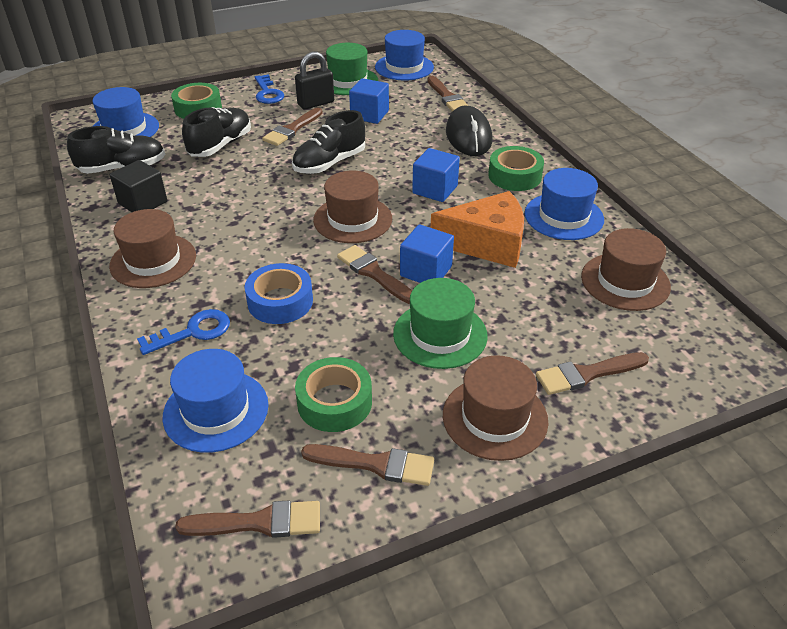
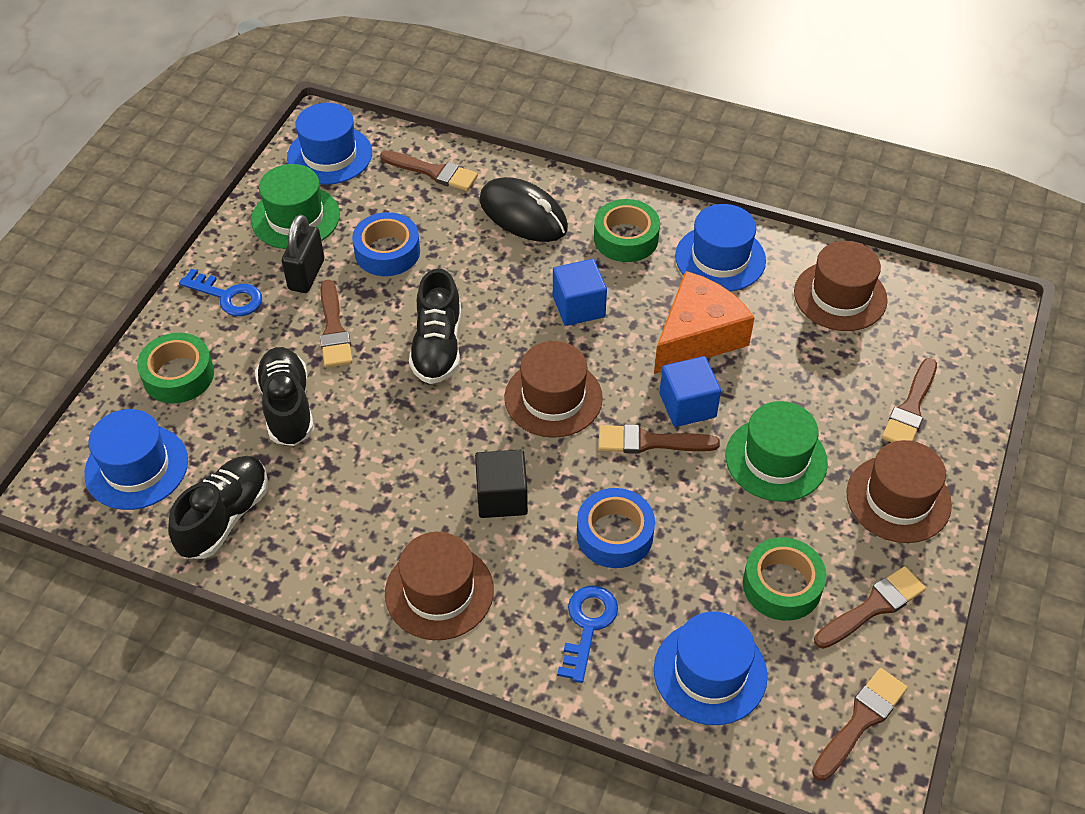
camera: 45 degrees left, 10 degrees up
black cube [110,160,167,212] -> black cube moved to [475,450,528,518]
blue cube [349,78,389,124] -> blue tape [352,212,420,276]

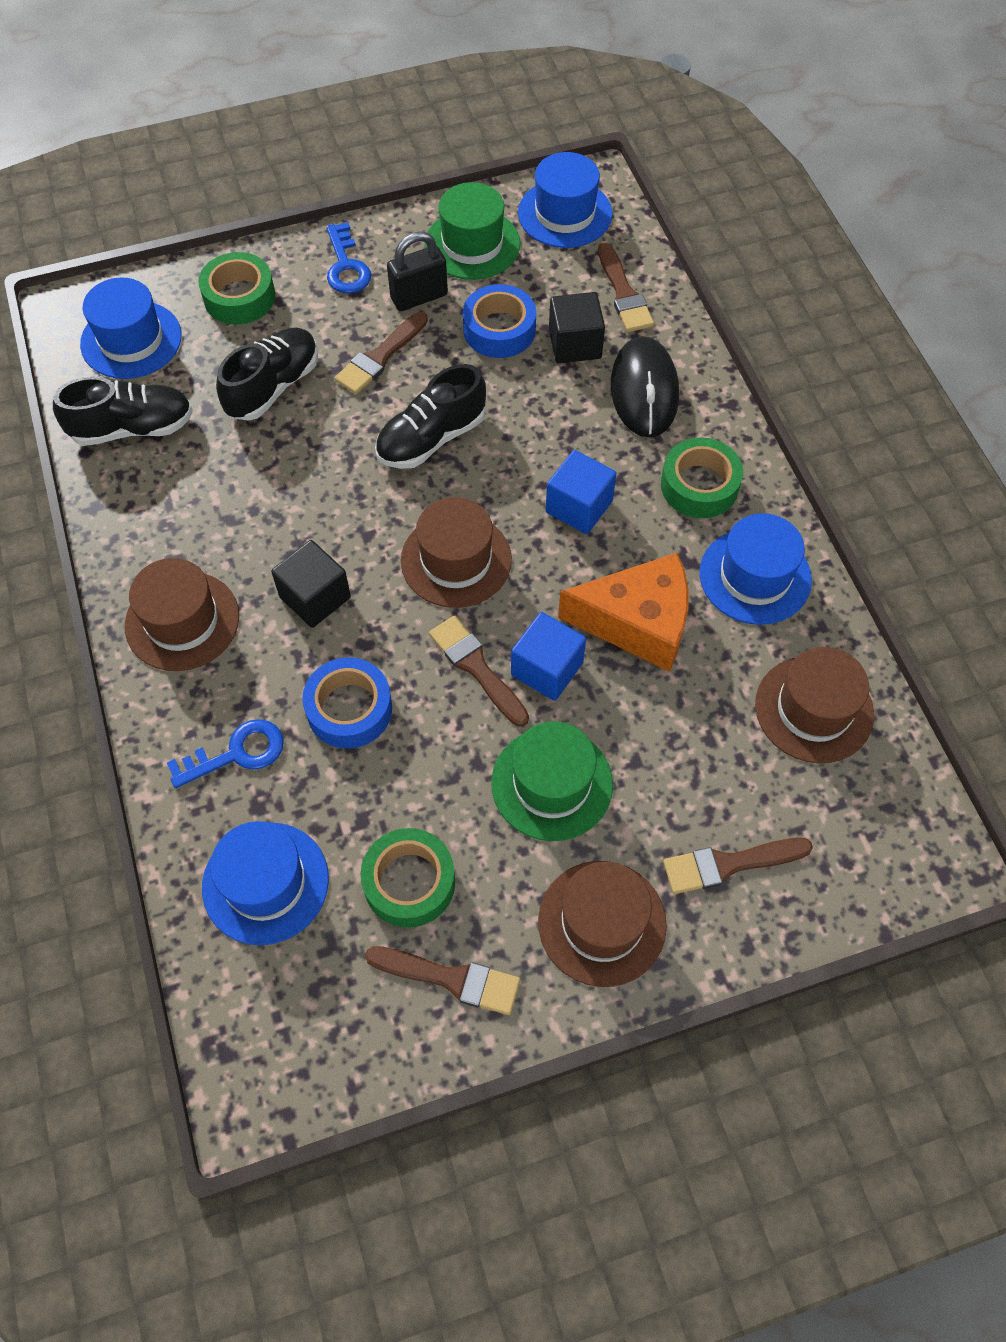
camera: 50 degrees right, 10 degrees up
brown brush [812,668,908,781] -> none
none -> black cube [549,292,605,363]

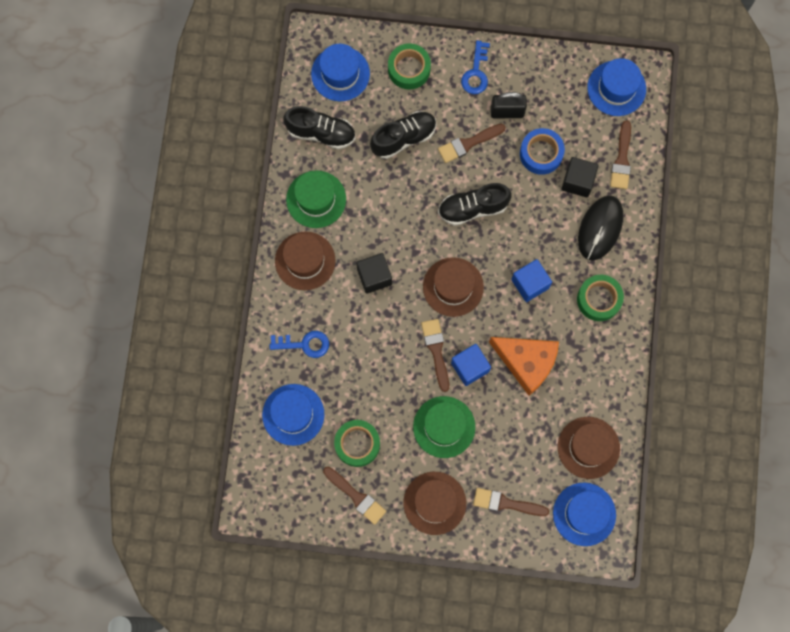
camera: 25 degrees right, 15 degrees up
blue tape [302,657,392,749] -> none
green hat [425,182,520,280] -> green hat moved to [286,170,346,228]
blue hat [700,513,812,625] -> blue hat moved to [553,483,616,546]

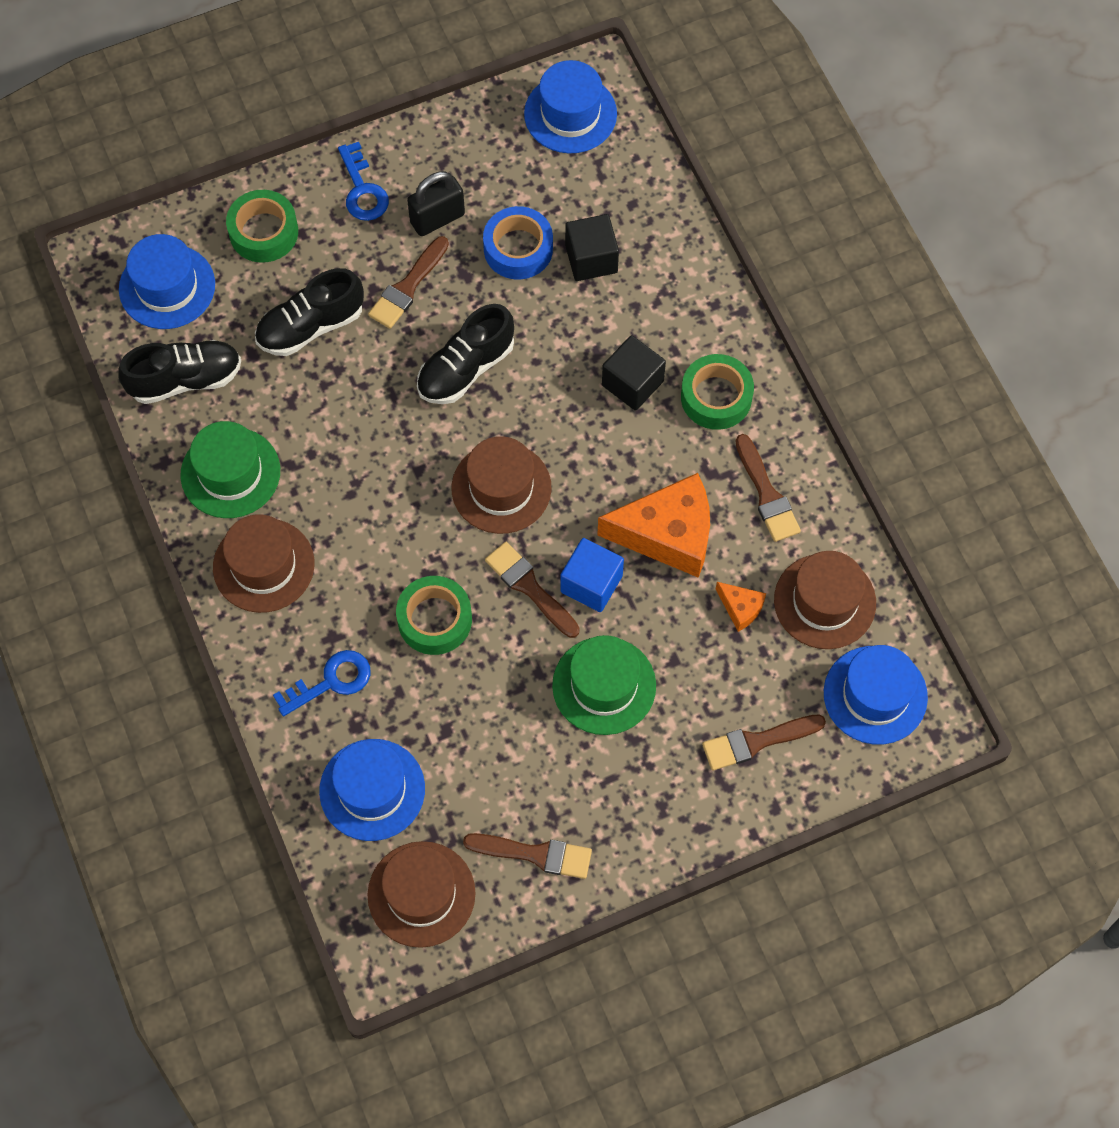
camera: 30 degrees left, 10 degrees down
green tape [334,420,380,467] -> green tape moved to [396,576,472,655]
black cube [356,253,392,294] -> black cube moved to [602,335,666,411]
black shoe [370,111,436,159] -> black shoe turned 150 degrees counterclockwise [255,268,364,356]
brown hat [403,472,466,535] -> brown hat moved to [367,841,475,948]
blue cube [511,259,552,302] -> none
black mouse [578,195,623,260] -> none
brown brush [610,120,631,189] -> brown brush moved to [735,434,801,542]
none -> orange cheese [716,582,766,632]

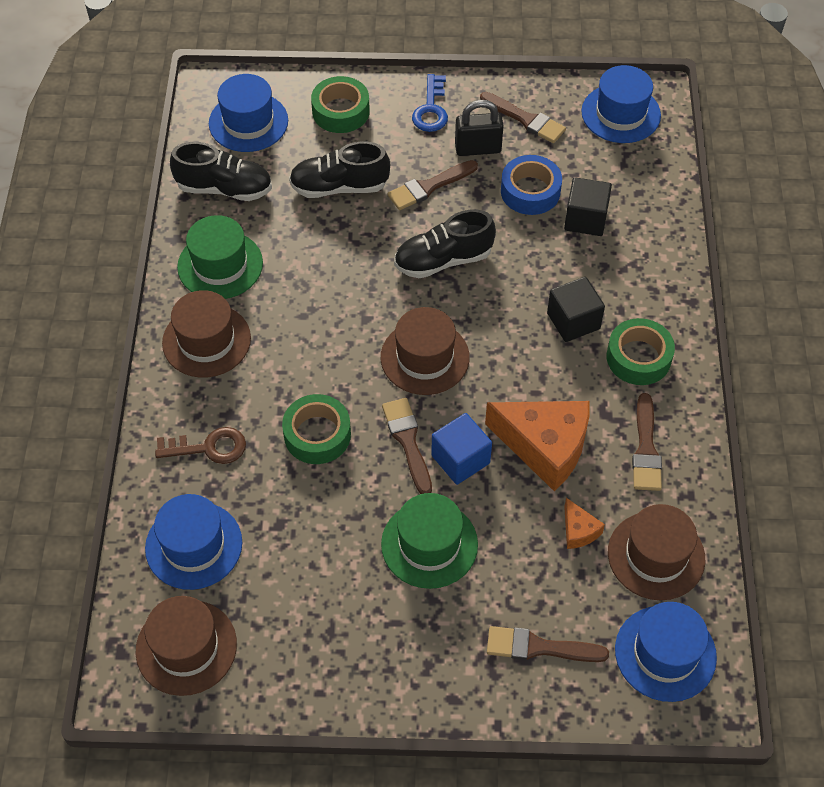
camera: 25 degrees right, 10 degrees down
blue key [273,650,371,716] -> brown key [155,427,246,464]
brown brush [463,833,592,879] -> brown brush moved to [480,92,566,143]

